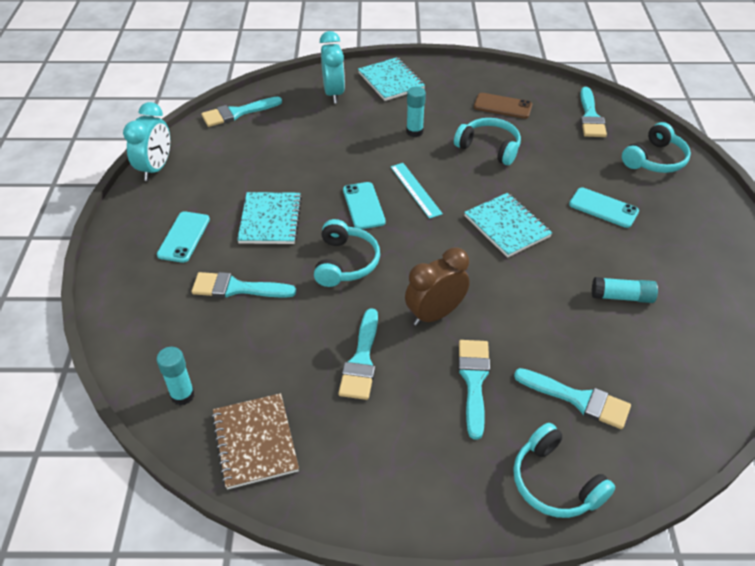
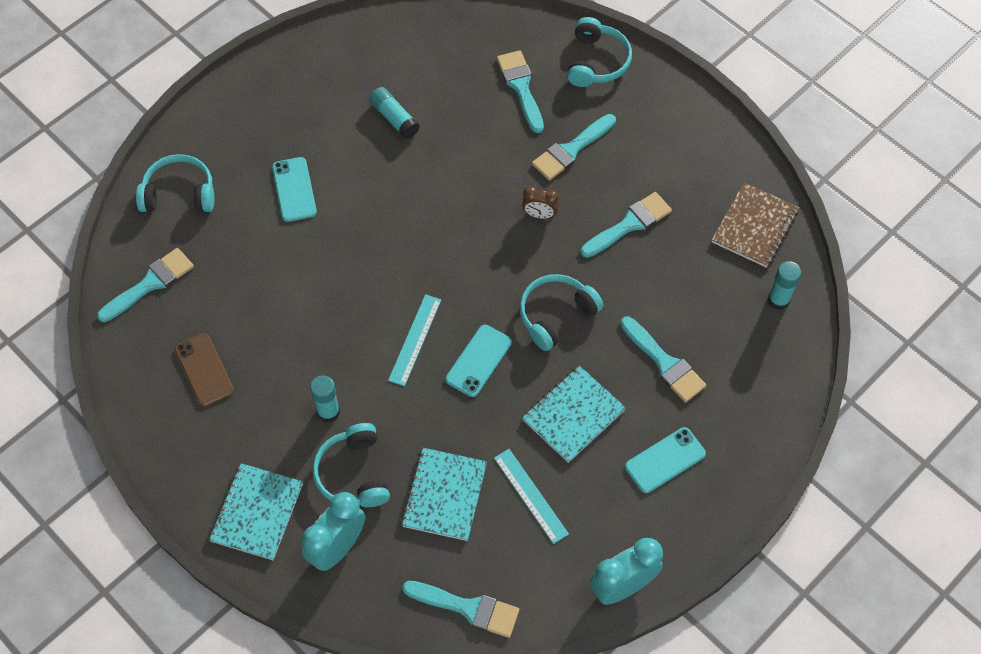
camera: 135 degrees left, 15 degrees up
brown clock [405,247,470,326] -> brown clock [522,186,559,219], size x0.56
turquoise headphones [454,118,521,165] -> turquoise headphones moved to [313,423,390,507]
turquoise notebook [464,193,552,258] -> turquoise notebook moved to [401,448,487,541]
none -> turquoise ruler [494,449,569,544]

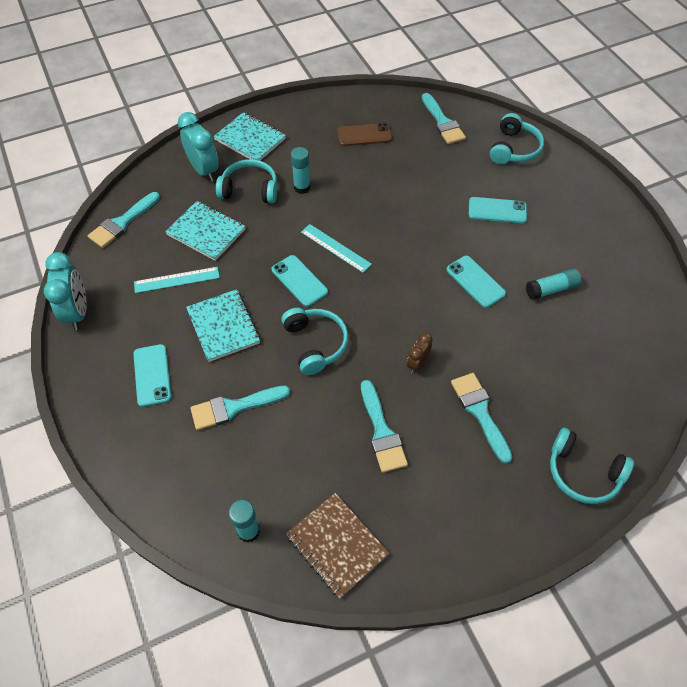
camera: 110 degrees right, 5 degrees down
turquoise brush [497,50,544,133] -> none
none -> turquoise phone [446,256,506,308]

